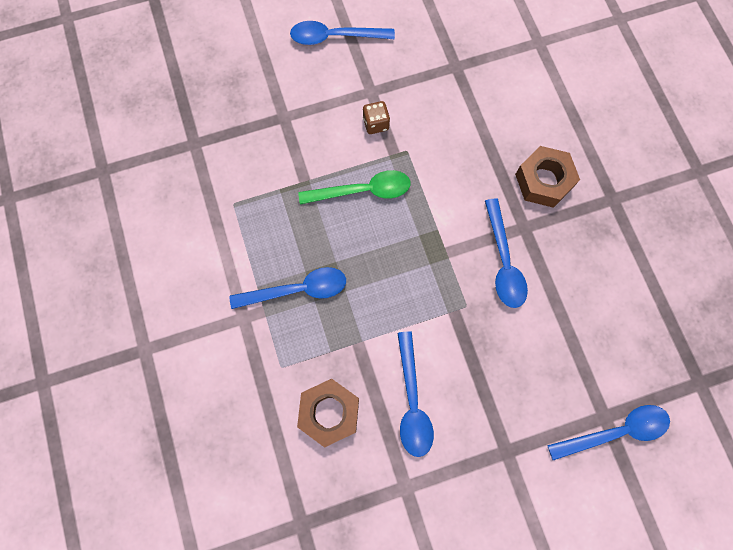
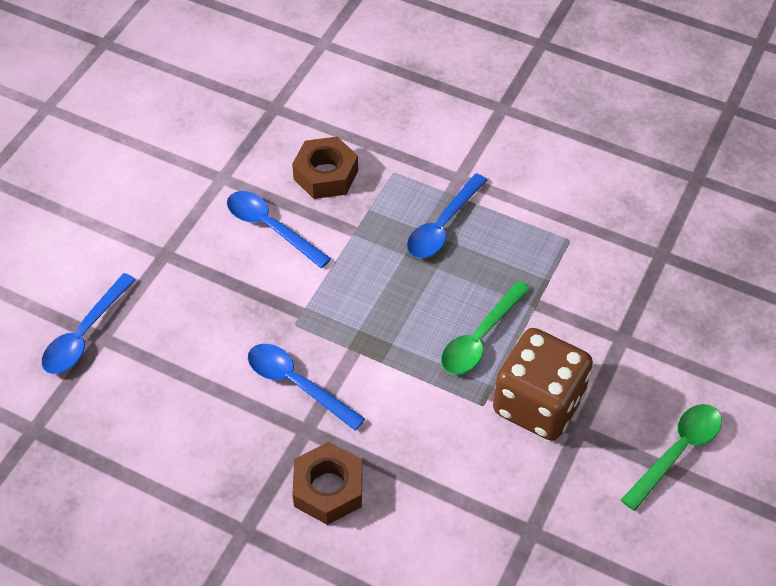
camera: 135 degrees right, 20 degrees down
blue spoon [290,21,395,45] -> green spoon [621,404,722,511]
brown dice [363,101,390,134] -> brown dice [493,328,593,441], size x2.50

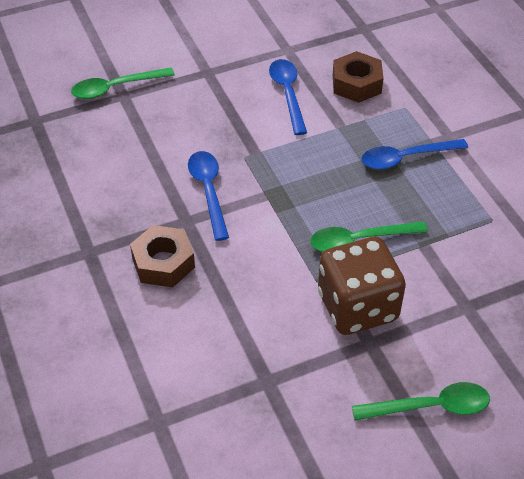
camera: 40 degrees right, 5 degrees down
blue spoon [42,273,136,374] -> green spoon [71,68,175,99]

